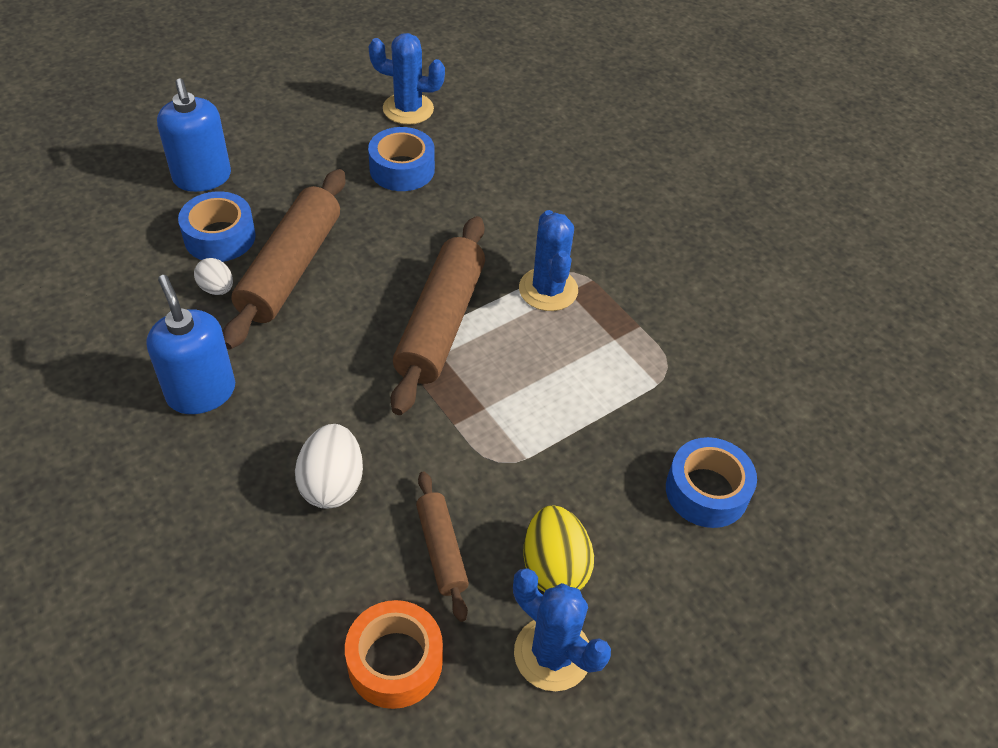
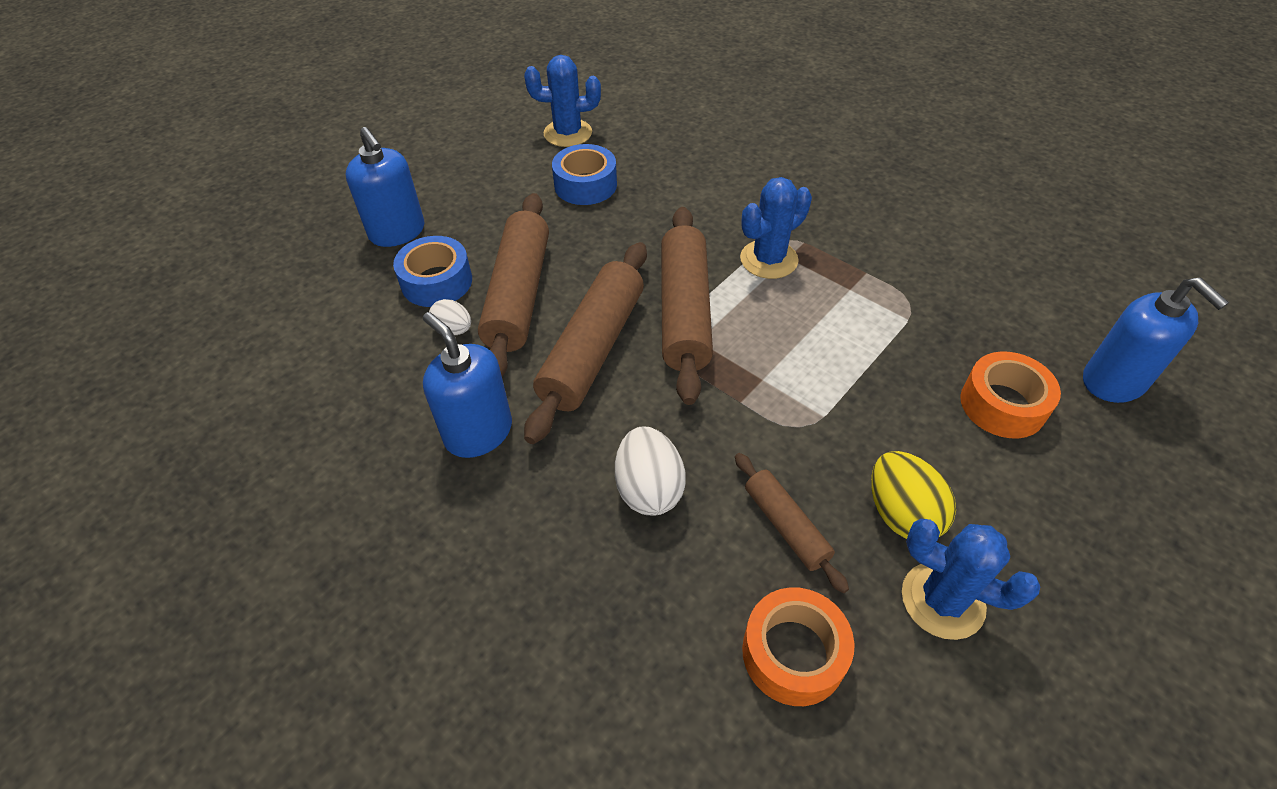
camera: 10 degrees left, 0 degrees up
blue cactus [519,210,578,311] -> blue cactus turned 75 degrees clockwise [740,177,812,279]
blue tape [666,437,757,528] -> orange tape [960,352,1061,438]
none -> brown rolling pin [524,242,647,444]
none -> blue soap dispenser [1083,277,1229,403]

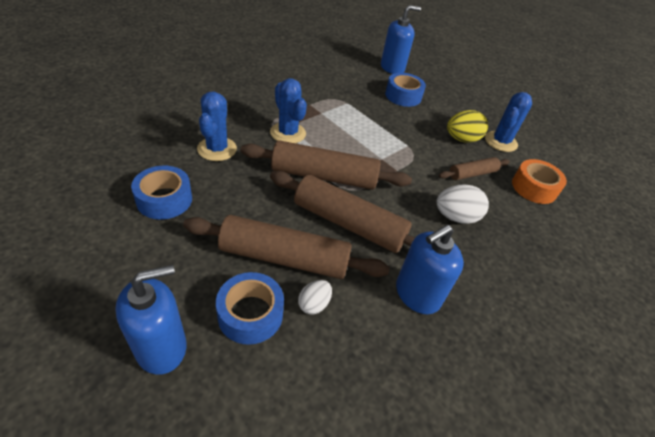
camera: 90 degrees left, 5 degrees down
blue cactus [524,55,601,147] -> blue cactus moved to [197,91,237,161]
orange tape [960,352,1061,438] -> blue tape [385,73,426,107]

